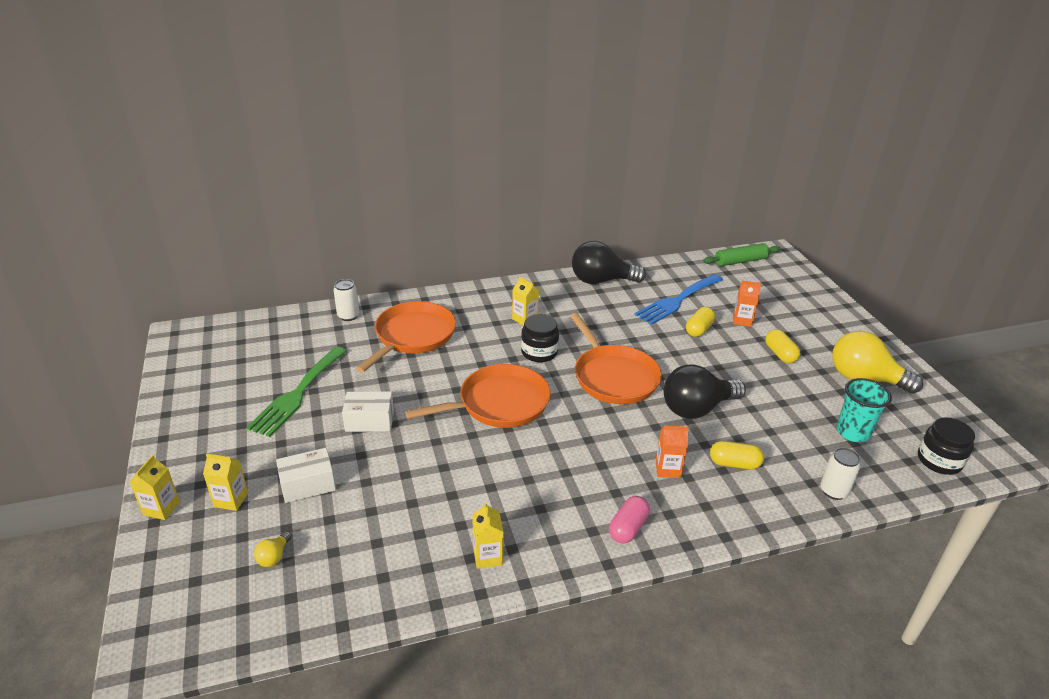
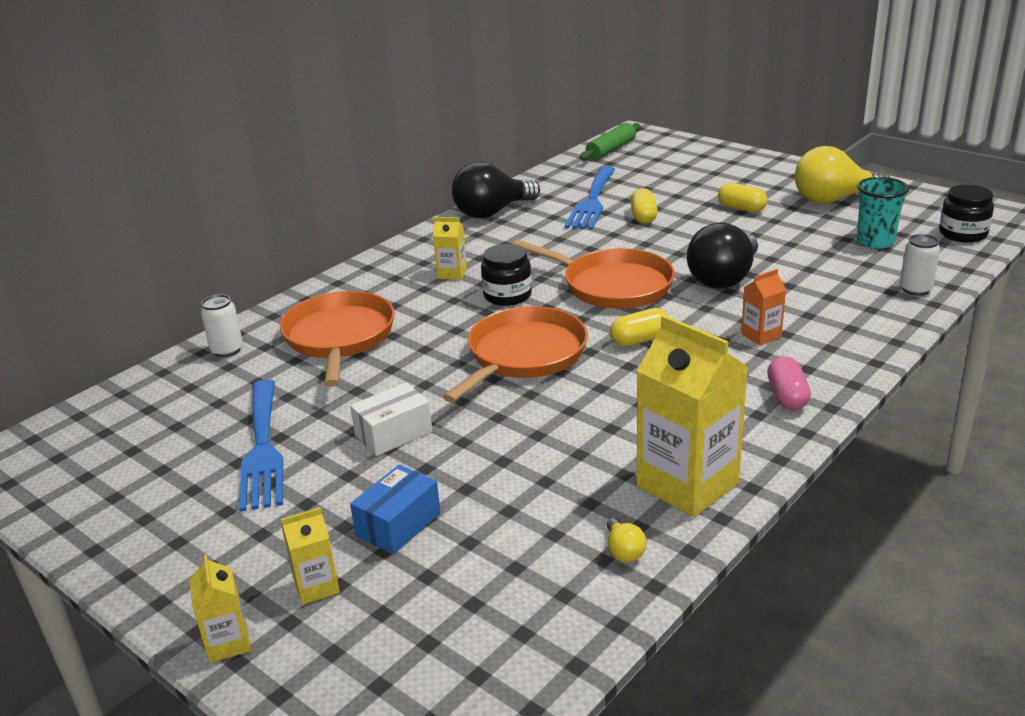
camera: 30 degrees left, 5 degrees down
green fork [246,347,347,437] -> blue fork [239,380,283,512]
yellow light bulb [254,531,292,567] -> yellow light bulb moved to [607,518,646,562]
white box [276,448,336,503] -> blue box [350,465,441,554]
yellow carton [472,502,504,569] -> yellow carton [637,315,748,517], size x2.10
yellow capsule [710,441,764,469] -> yellow capsule moved to [610,308,669,347]
orange carton [733,281,761,327] -> none

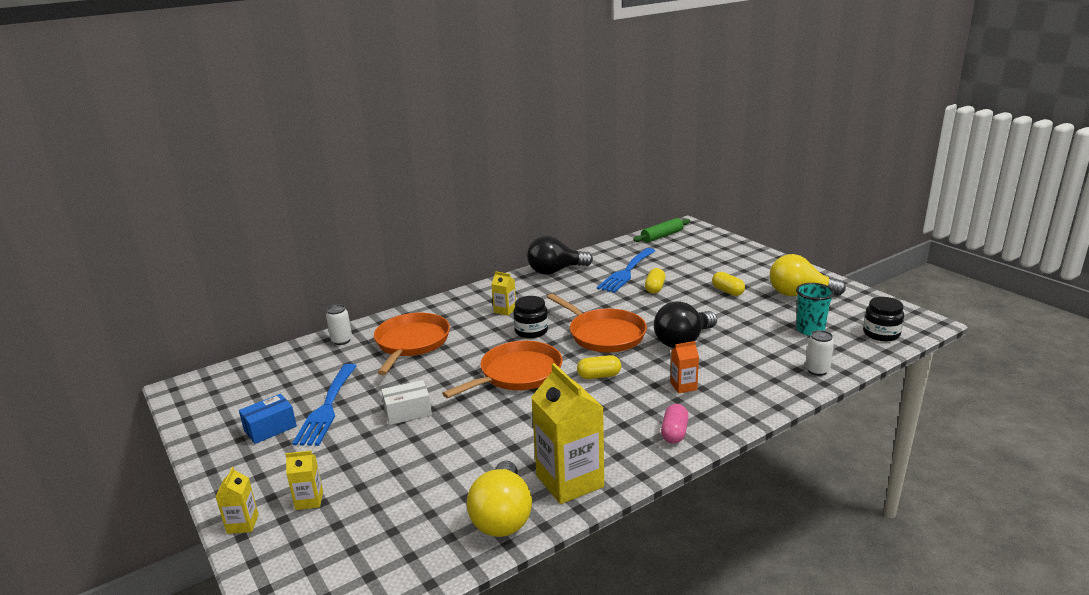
camera: 15 degrees right, 5 degrees down
blue box [350,465,441,554] -> blue box moved to [239,394,297,444]
yellow light bulb [607,518,646,562] -> yellow light bulb [466,461,532,537], size x2.46

